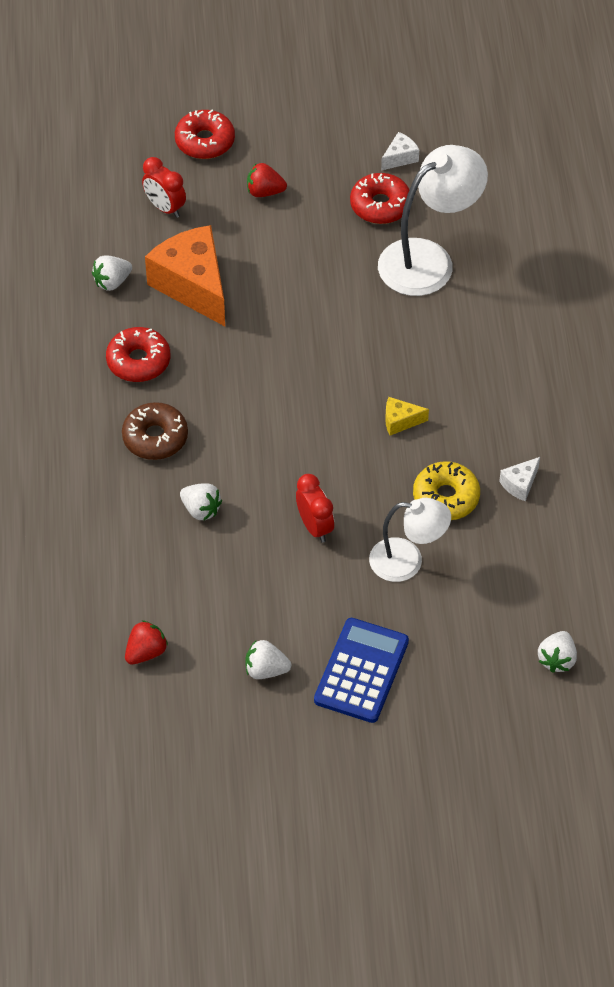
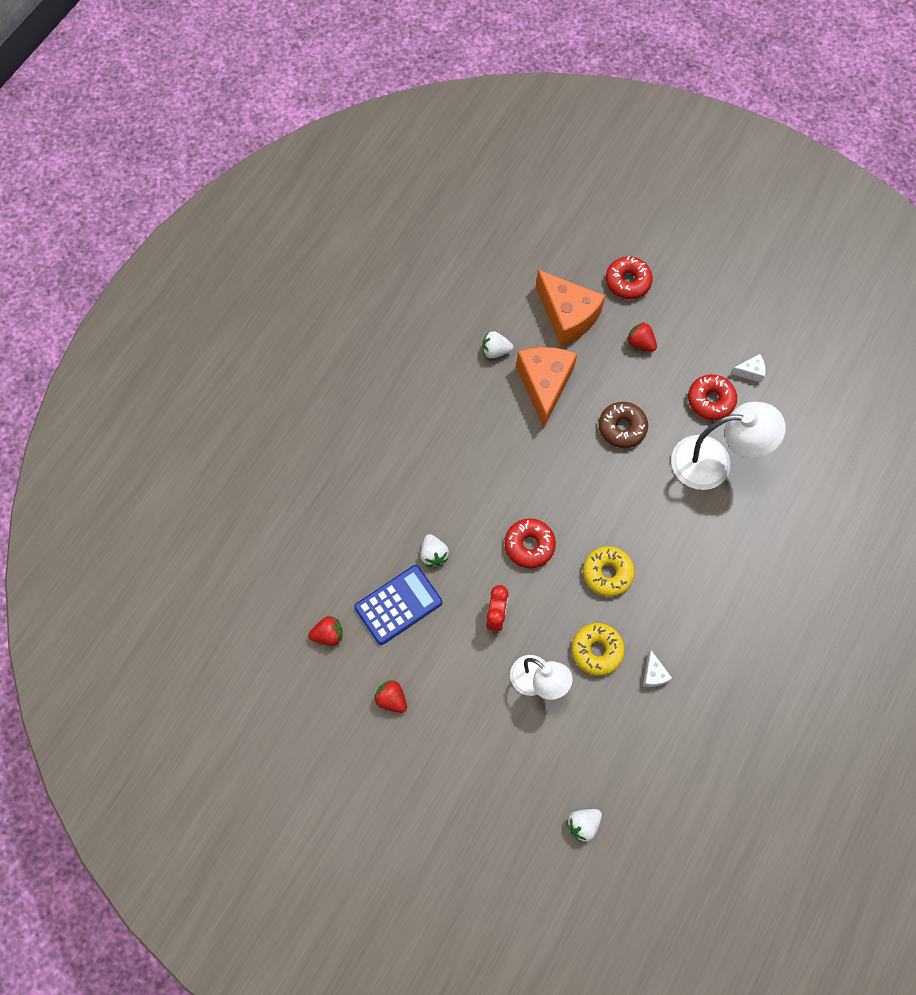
camera: 35 degrees right, 15 degrees up
red donut [106,327,170,382] -> red donut moved to [505,518,556,568]
brown donut [122,402,188,460] -> brown donut moved to [599,402,648,448]
red clock [142,157,186,218] -> orange cheese [536,270,605,346]
white strawberry [245,640,291,679] -> red strawberry [374,681,407,713]
blue calculator [314,618,409,723] -> blue calculator moved to [354,565,442,645]
yellow cheese [385,397,429,436] -> yellow donut [583,546,635,597]
white cheese [499,457,540,501] -> white cheese turned 90 degrees counterclockwise [643,650,672,687]

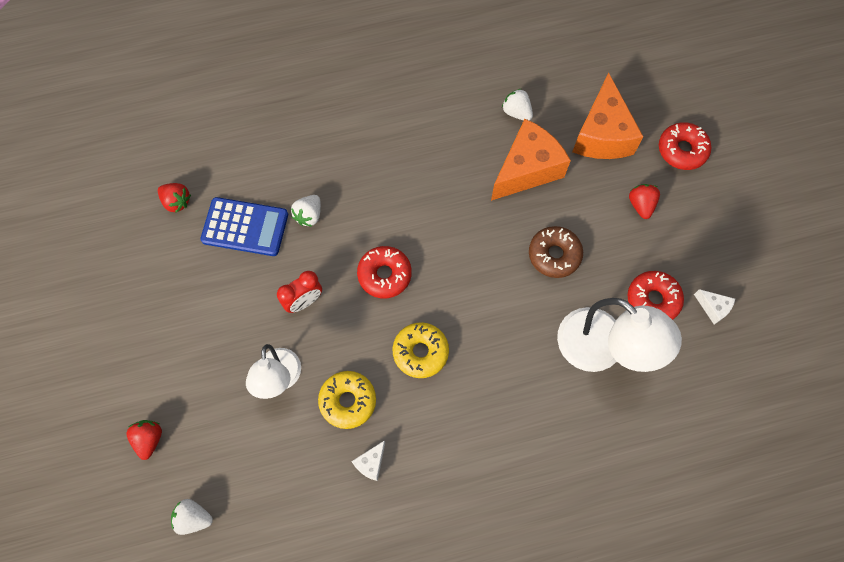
camera: 45 degrees right, 0 degrees up
red strawberry [374,681,407,713] -> red strawberry moved to [126,420,162,460]

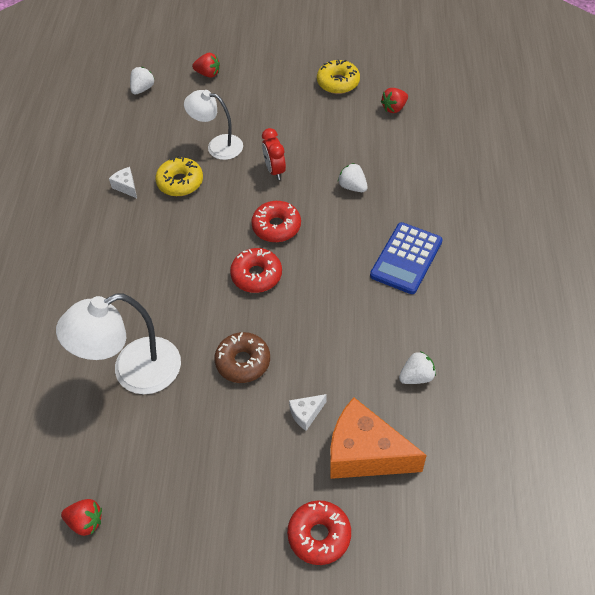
camera: 110 degrees right, 15 degrees down
blue calculator [200,197,288,256] -> blue calculator moved to [370,222,443,294]
yellow donut [393,322,449,378] -> yellow donut moved to [317,59,360,94]
orange cheese [491,119,571,201] -> none
red donut [627,271,684,320] -> red donut moved to [230,248,282,293]
red strawberry [629,184,660,219] -> red strawberry moved to [61,499,102,536]
white cheese [694,289,735,325] -> white cheese moved to [289,394,327,431]

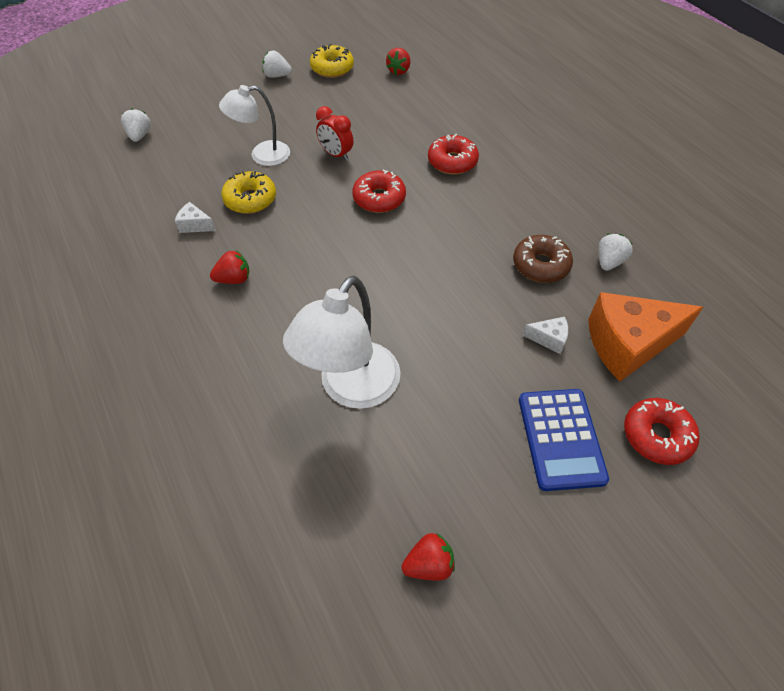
camera: 35 degrees left, 0 degrees up
red strawberry [192,53,220,78] -> red strawberry moved to [210,250,249,284]
brown donut [214,332,270,383] -> brown donut moved to [513,235,573,283]
red donut [230,248,282,293] -> red donut moved to [428,134,479,174]
white cheese [289,394,327,431] -> white cheese turned 105 degrees counterclockwise [522,317,568,354]
white strawberry [338,163,368,192] -> white strawberry moved to [262,50,292,78]
blue calculator [370,222,443,294] -> blue calculator moved to [519,389,609,491]

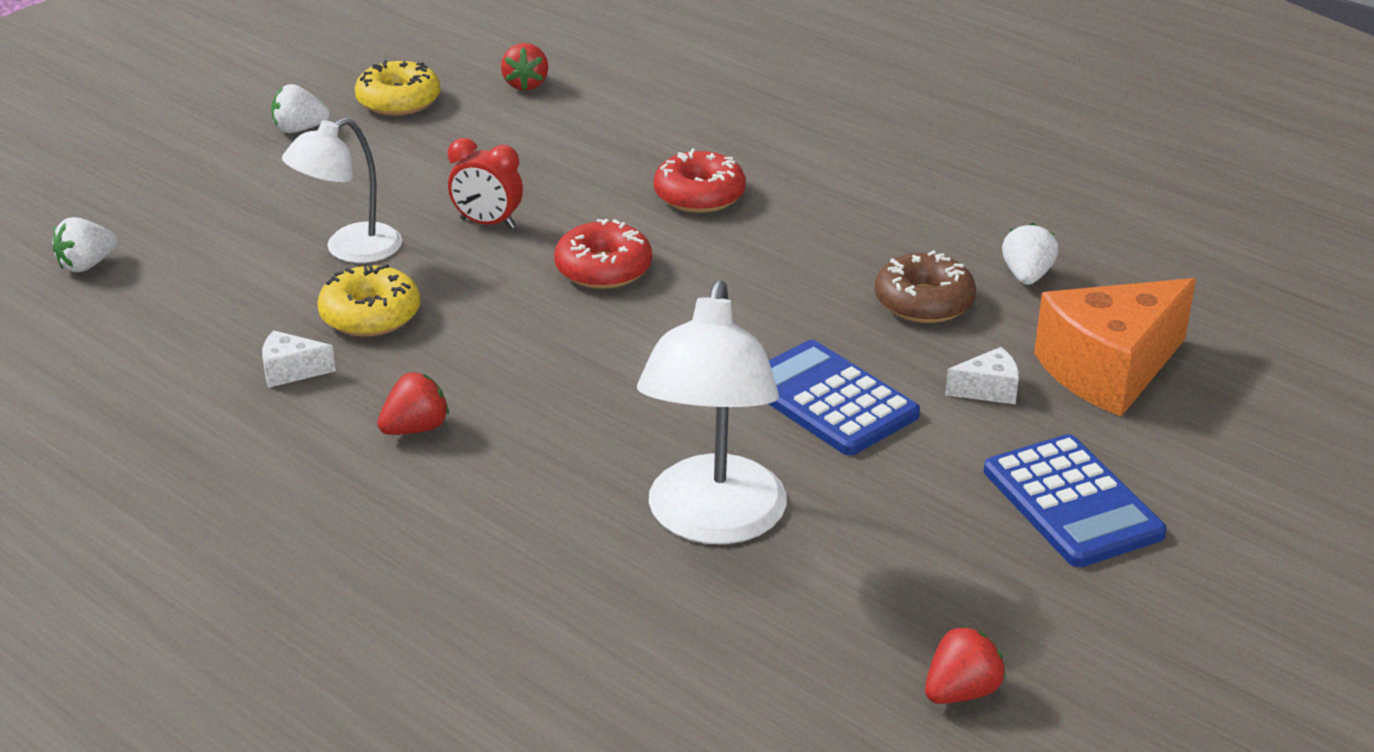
camera: 20 degrees left, 20 degrees down
white strawberry [121,108,151,142] -> white strawberry turned 105 degrees counterclockwise [52,217,118,272]
red donut [624,398,699,465] -> none
none -> blue calculator [769,340,920,455]

